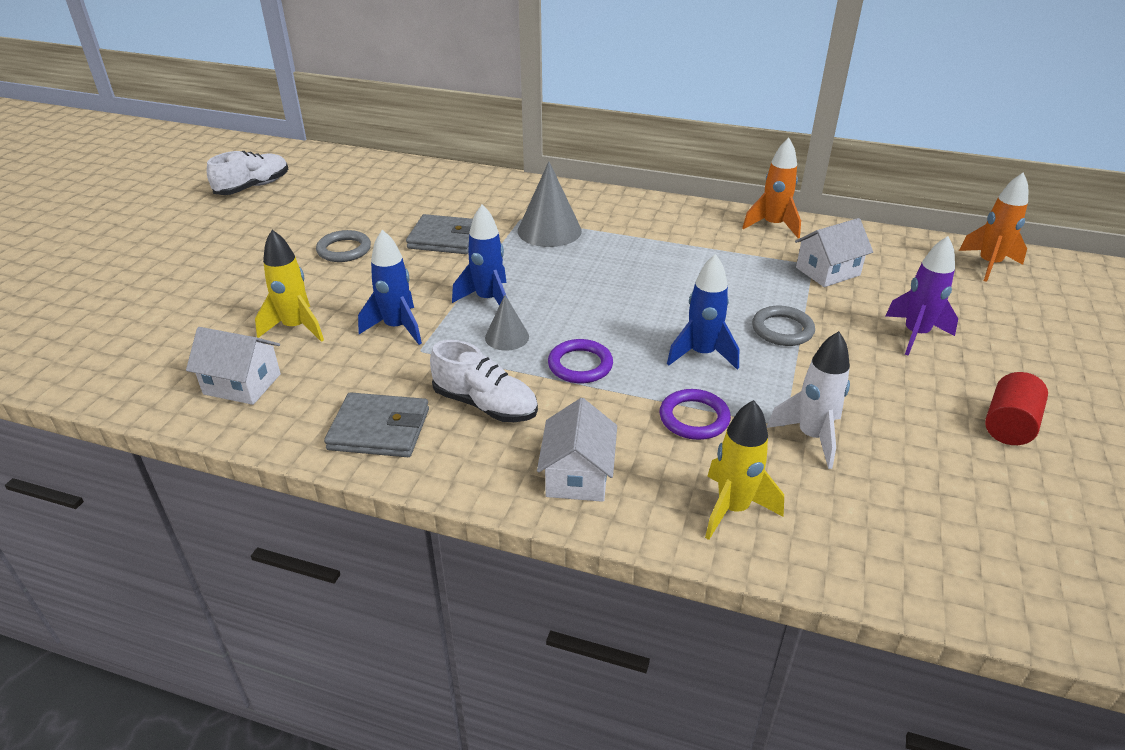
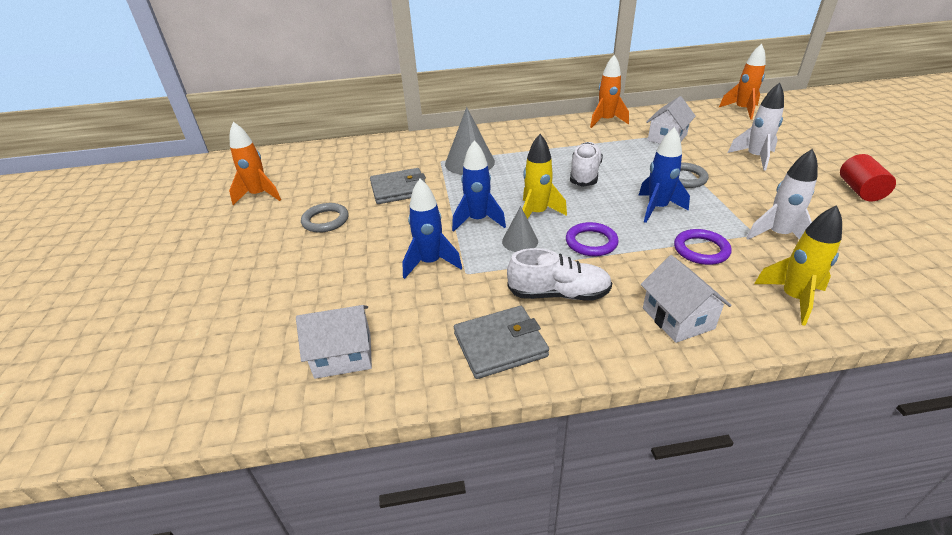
camera: 25 degrees left, 0 degrees up
white shoe [207,151,288,195] -> white shoe moved to [570,142,603,187]
yellow rocket [255,230,324,342] -> yellow rocket moved to [522,134,567,219]
purple rocket [886,236,958,356] -> white rocket [728,83,784,171]
none -> orange rocket [229,122,281,205]

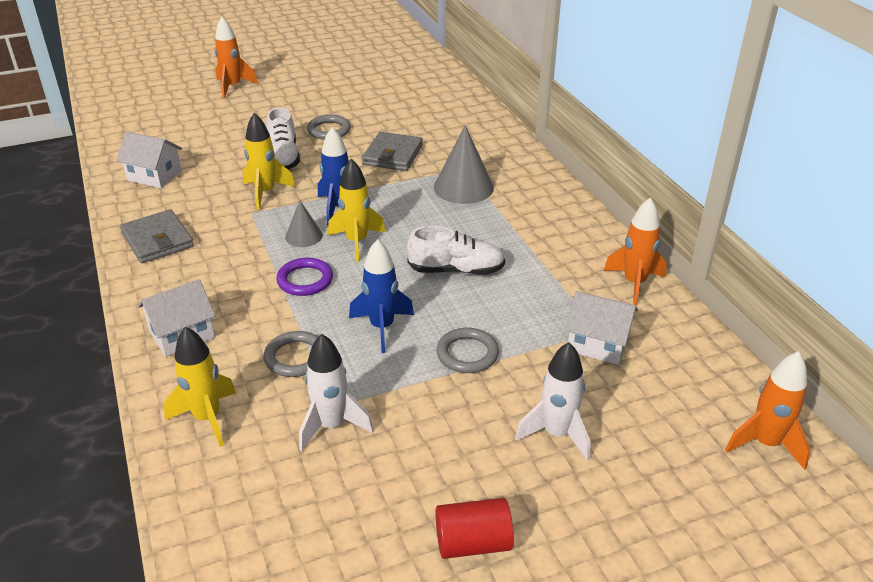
camera: 75 degrees right, 0 degrees up
orange rocket [229,122,281,205] -> orange rocket moved to [214,17,258,98]
white house [296,305,372,379] -> white house turned 45 degrees counterclockwise [116,131,182,188]
grey wallet [370,168,426,204] -> grey wallet turned 45 degrees clockwise [362,132,423,171]
blue rocket [402,179,462,279] -> yellow rocket [243,113,295,210]
white shoe [507,248,612,300] -> white shoe moved to [266,107,300,170]
purple ring [674,229,732,265] -> grey ring [264,331,318,377]

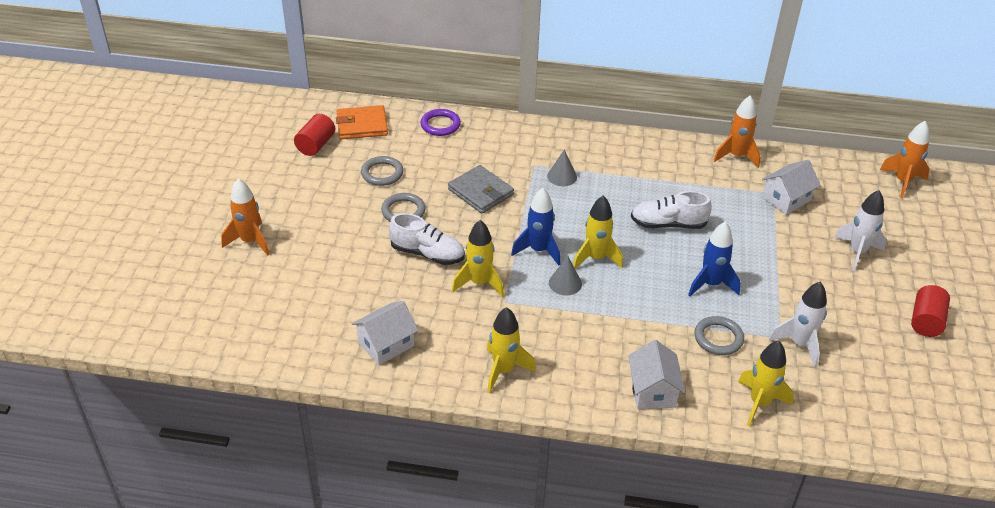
camera: 60 degrees left, 5 degrees up
grey wallet [120,209,194,263] -> yellow rocket [487,307,536,393]
purple ring [276,257,333,296] -> purple ring moved to [420,109,461,136]
white shoe [407,226,505,275] -> white shoe turned 120 degrees counterclockwise [631,191,712,229]
grey cone [434,125,494,204] -> grey cone [547,149,577,186], size x0.57
grey ring [437,327,499,373] -> grey ring moved to [361,156,403,186]
none -> red cylinder [294,114,335,156]
none -> orange wallet [336,105,388,139]

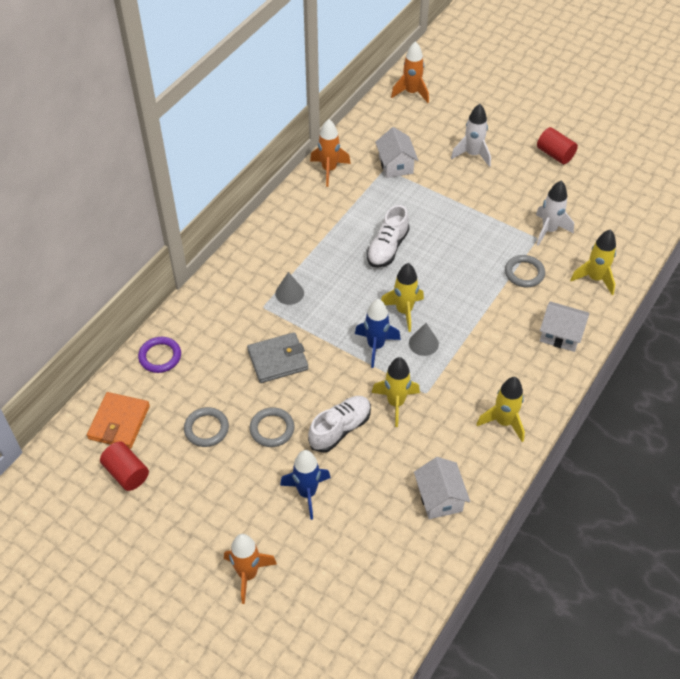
camera: 65 degrees left, 10 degrees up
blue rocket [688,222,740,297] -> blue rocket moved to [280,450,331,520]

